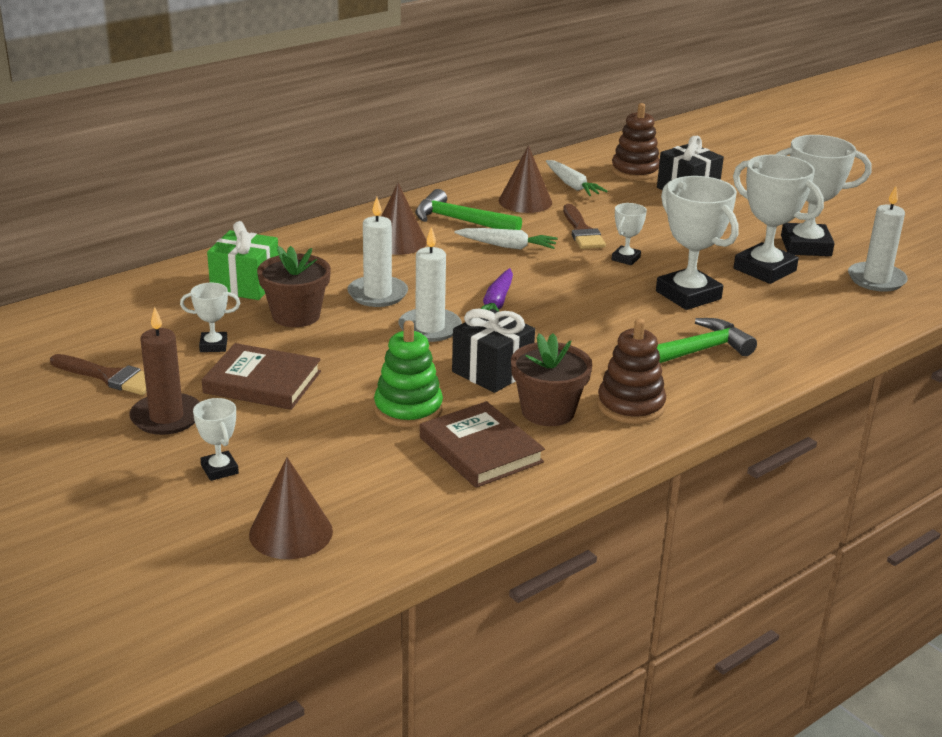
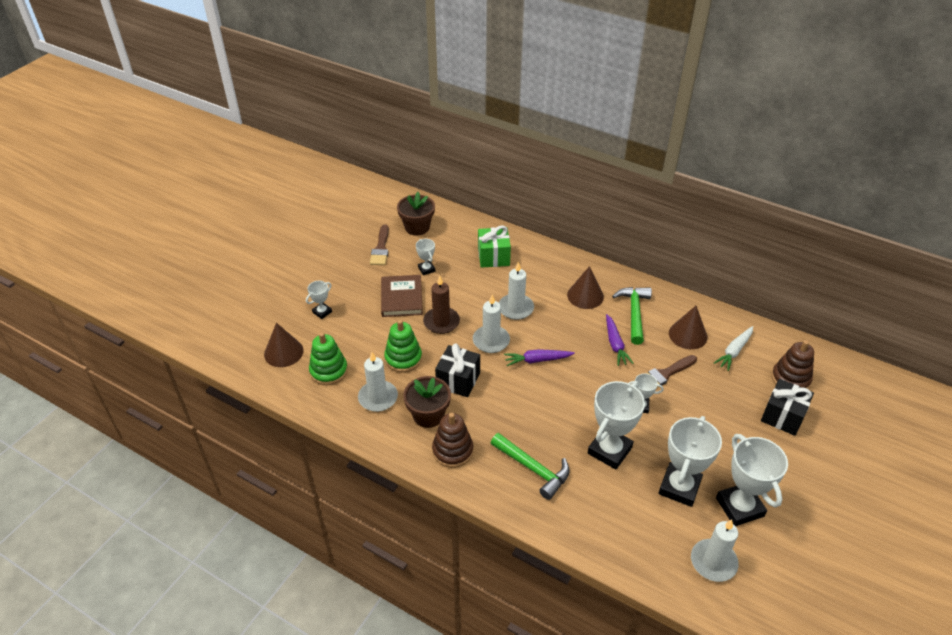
camera: 70 degrees right, 15 degrees up
brown candle [129,307,199,435] -> brown candle moved to [423,275,460,334]
brown flower pot [257,246,331,327] -> brown flower pot moved to [397,192,435,235]
brown book [420,401,545,488] -> white candle [358,352,398,412]
white carrot [454,228,558,250] -> purple carrot [606,314,634,366]
none -> green stacking toy [309,332,348,385]

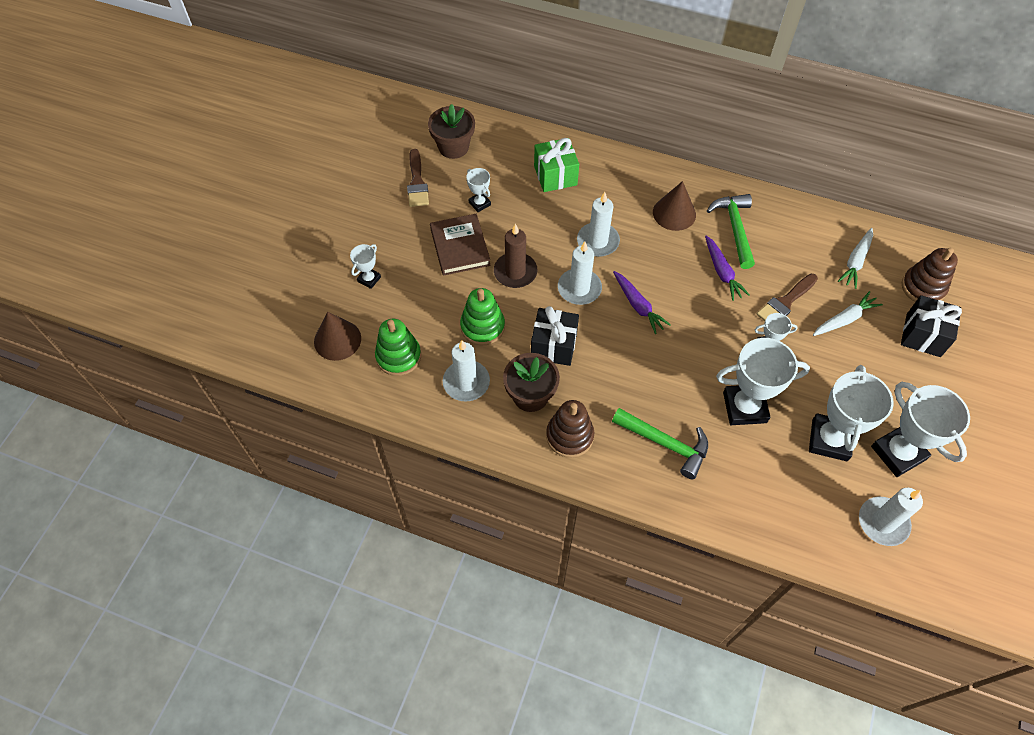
camera: 10 degrees left, 15 degrees up
purple carrot [504,349,575,366] -> purple carrot turned 105 degrees counterclockwise [613,271,671,334]
white trophy [588,381,645,470] -> white trophy turned 60 degrees clockwise [716,338,810,425]
brown cone [669,306,707,349] -> none
none -> white carrot [813,291,883,336]

